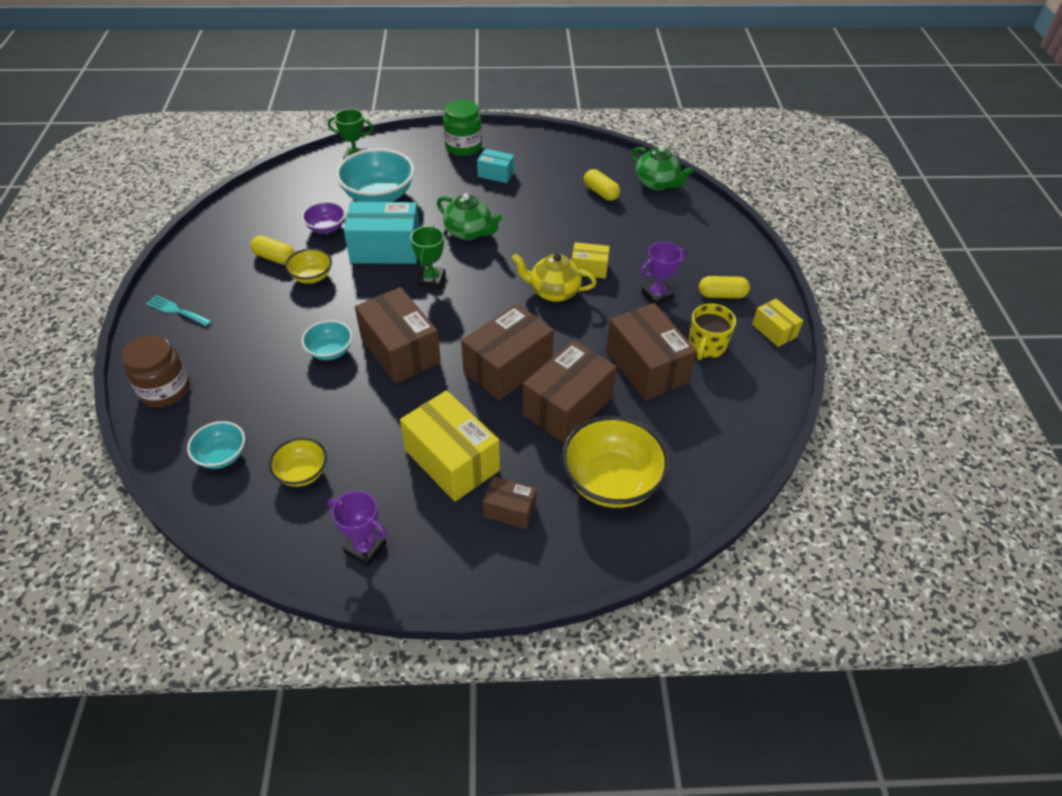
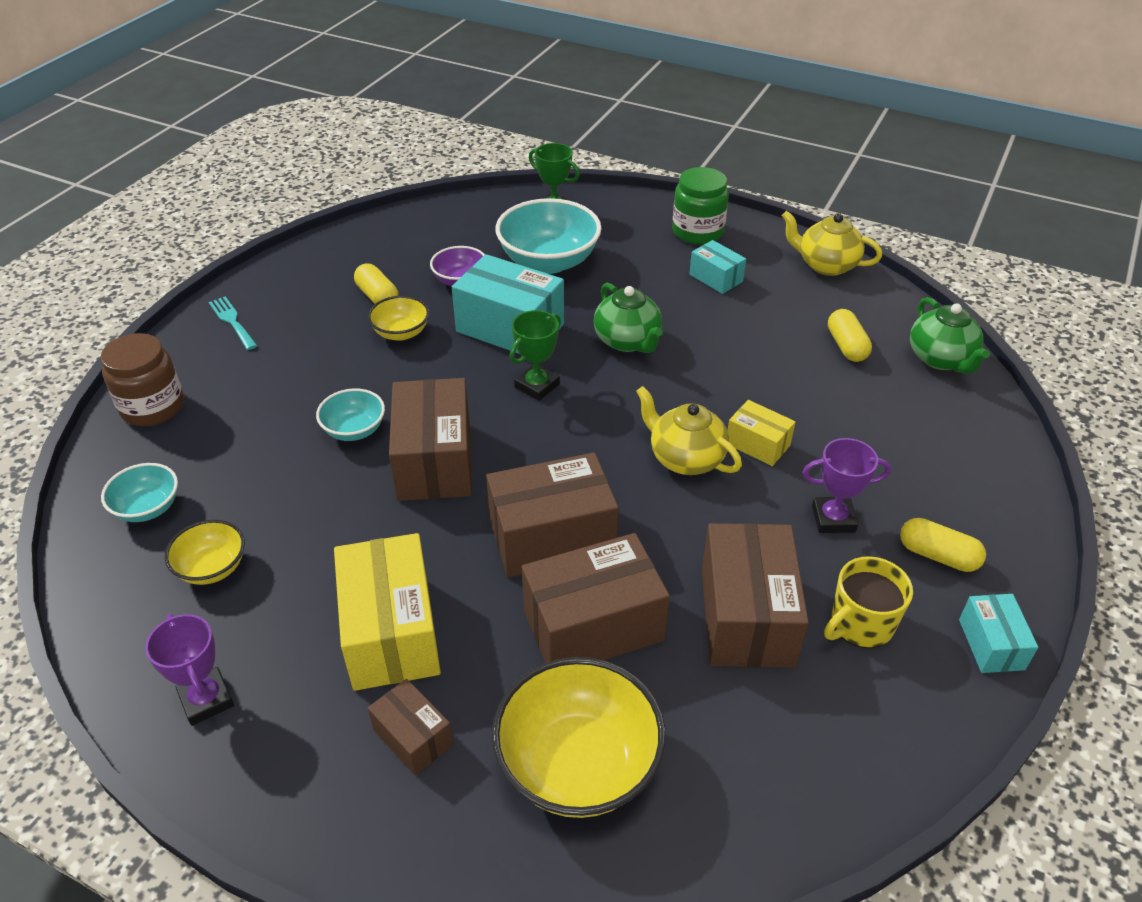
camera: 30 degrees right, 5 degrees down
yellow box [752,298,803,347] -> turquoise box [959,594,1038,673]
none -> yellow teapot [782,211,882,276]

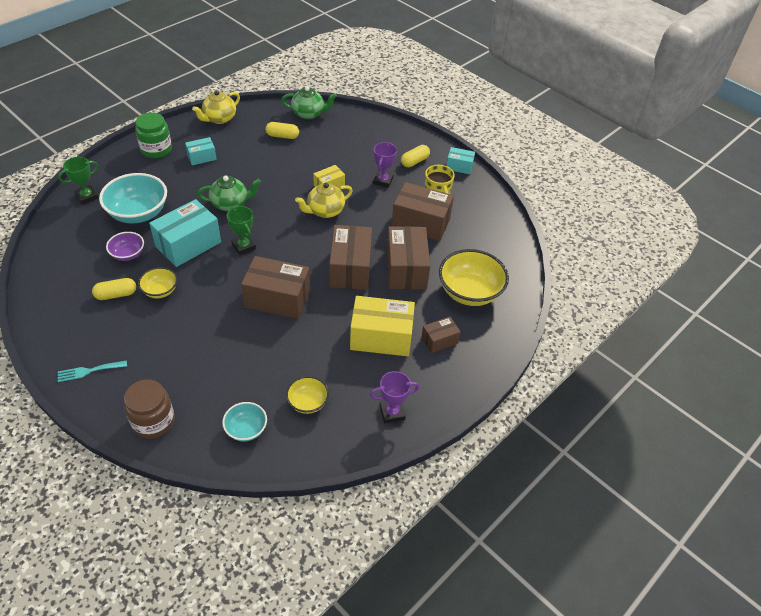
camera: 75 degrees left, 5 degrees up
turquoise bowl [316,388,385,441] -> none

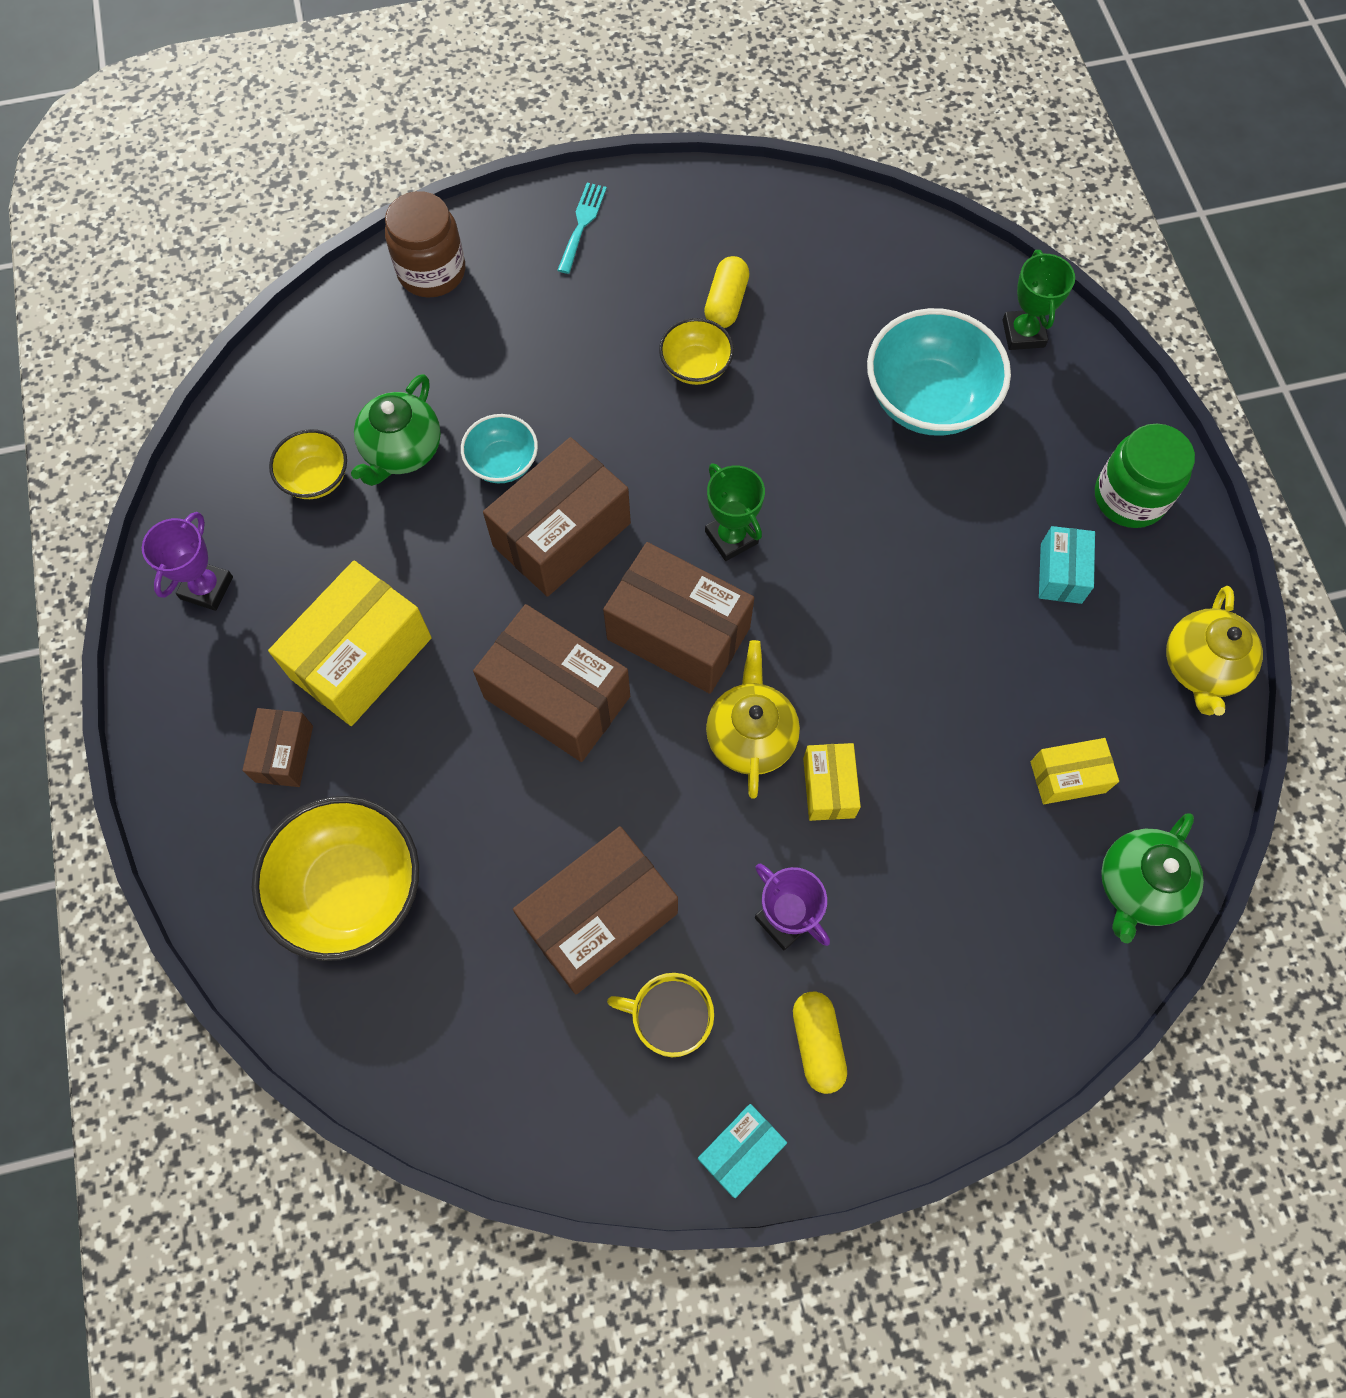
camera: 125 degrees right, 20 degrees up
purple bowl [106,232,144,261] -> none
turquoise box [149,199,221,267] -> none
yellow teapot [192,90,240,124] -> yellow teapot turned 150 degrees counterclockwise [1166,586,1263,716]
green teapot [197,176,261,211] -> green teapot moved to [351,374,441,486]
turquoise bowl [222,402,267,441] -> turquoise bowl moved to [461,414,538,484]
green trophy [227,206,256,255] -> green trophy turned 60 degrees clockwise [705,463,765,561]
yellow capsule [265,122,299,139] -> yellow box [1031,738,1119,804]
brown box [387,226,430,289] -> brown box moved to [603,542,754,694]

